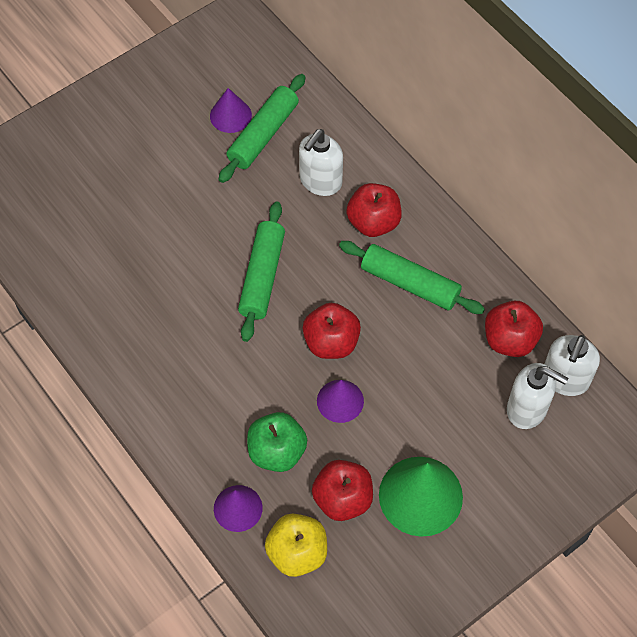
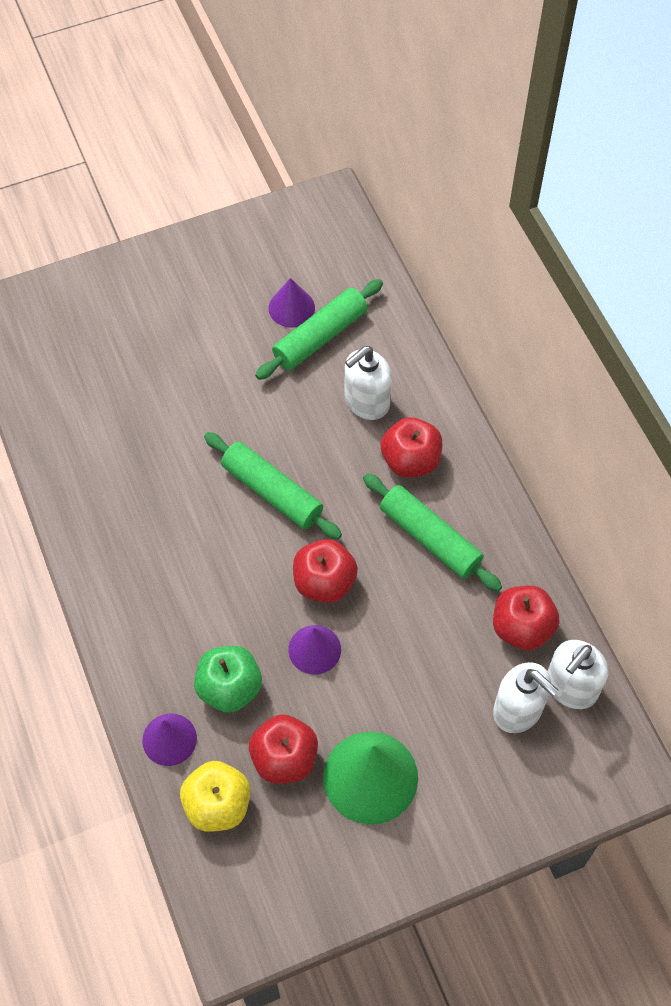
camera: 15 degrees right, 0 degrees up
green rolling pin [238,201,285,342] -> green rolling pin turned 75 degrees counterclockwise [204,432,342,540]

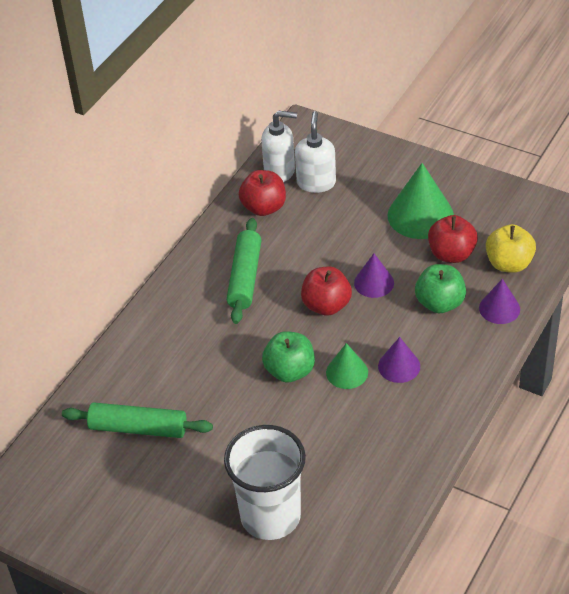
camera: 125 degrees left, 15 degrees down
green rolling pin [204,432,342,540] -> green apple [262,331,315,382]
purple cone [269,278,315,327] -> purple cone moved to [378,337,420,383]
white soap dispenser [344,346,392,420] -> none
red apple [380,417,442,478] -> none
none -> white cup [224,425,306,540]
none -> green cone [326,343,368,389]

